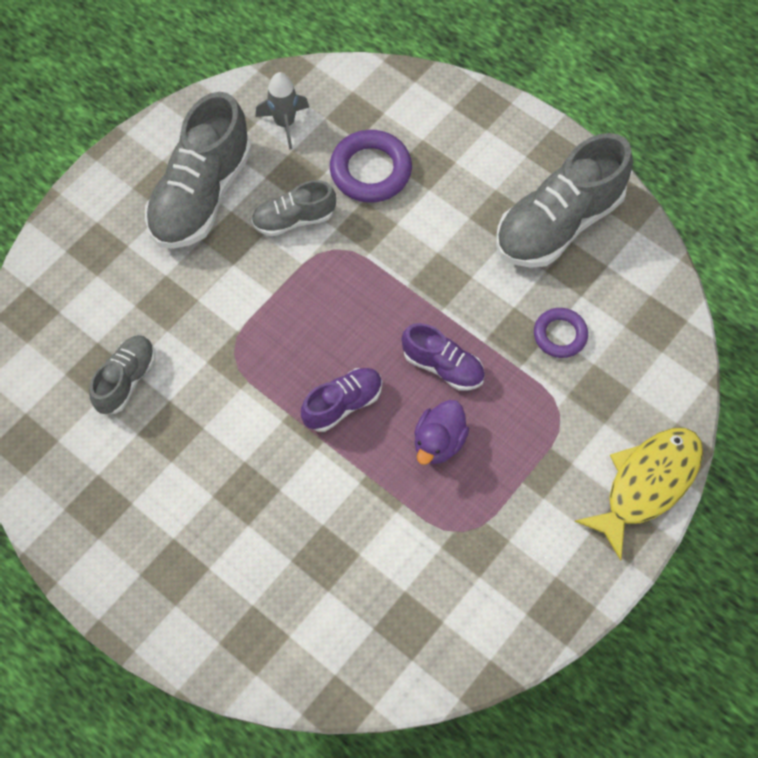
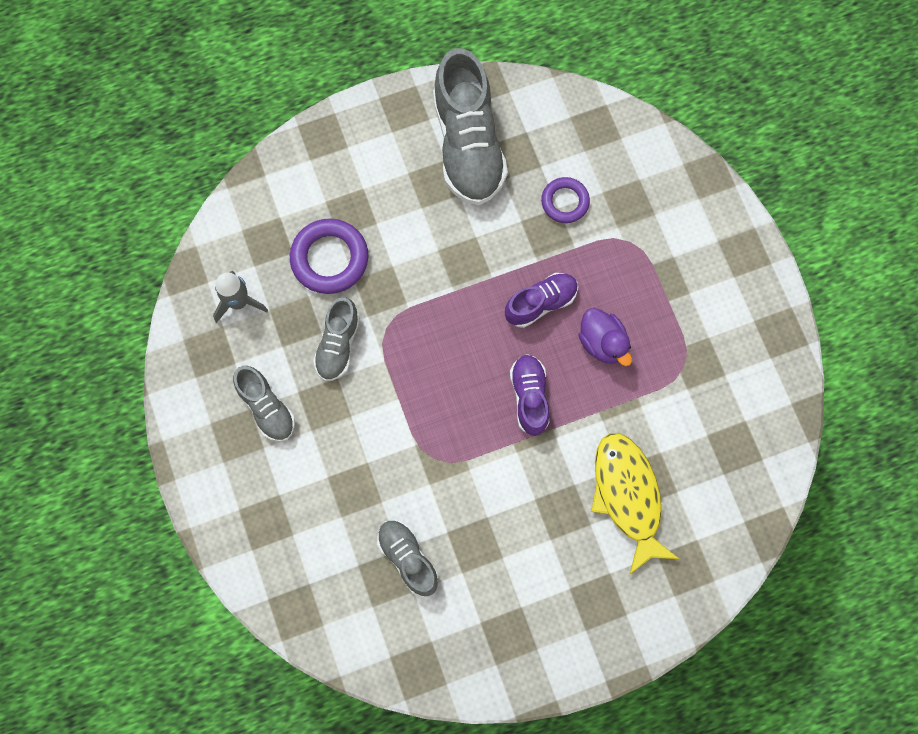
camera: 60 degrees left, 10 degrees up
grey shoe [145,92,252,249] -> grey shoe [233,366,295,442], size x0.54
yellow fish [575,428,703,561] -> yellow fish moved to [591,433,679,575]

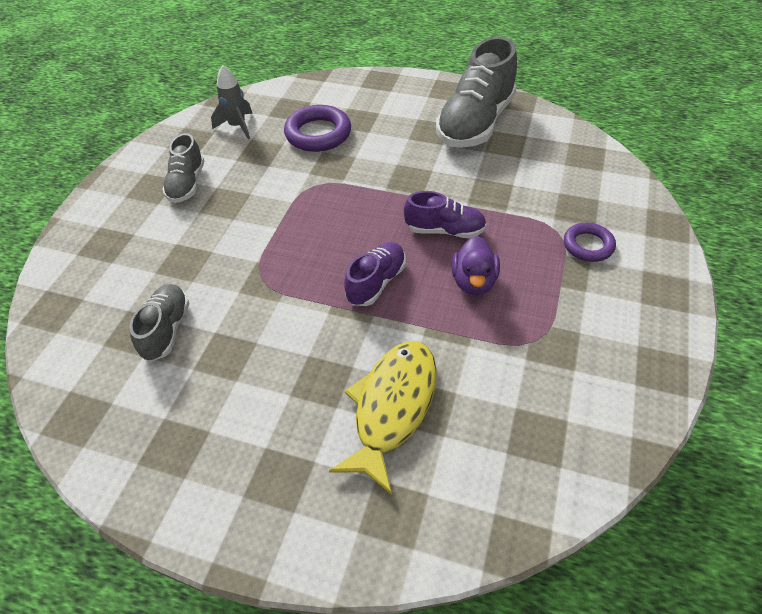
camera: 40 degrees right, 25 degrees down
grey shoe [313,297,360,381] -> none
purple ring [541,177,590,223] -> purple ring moved to [564,223,616,262]

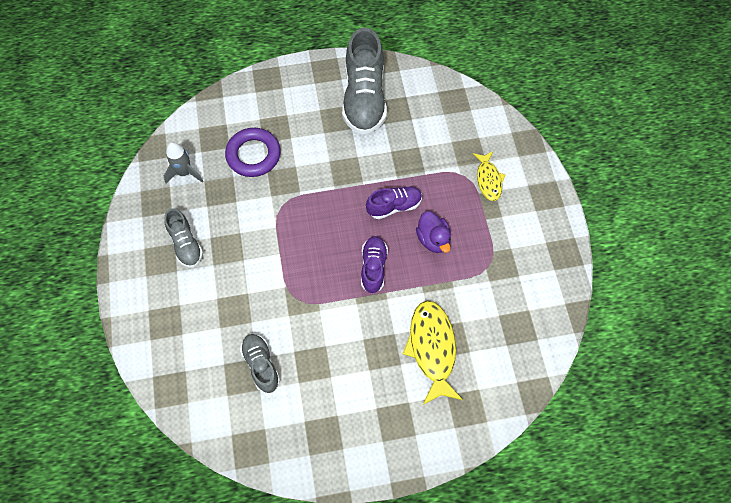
camera: 30 degrees left, 15 degrees up
purple ring [564,223,616,262] -> yellow fish [473,152,506,201]

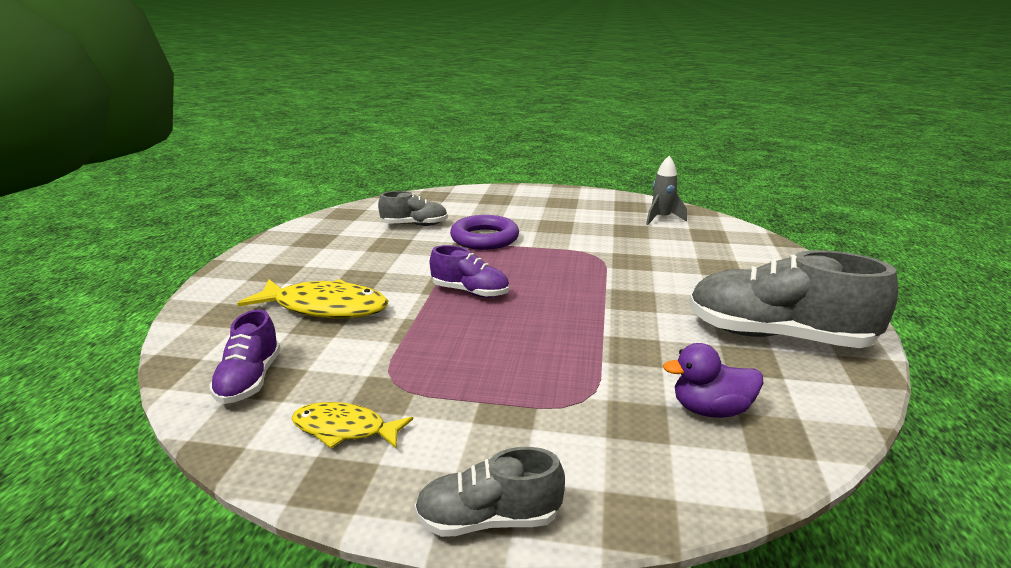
camera: 110 degrees right, 40 degrees down
grey shoe [164,208,203,268] -> grey shoe moved to [415,447,565,537]
purple ring [225,128,281,177] -> purple ring moved to [450,215,519,250]
purple shoe [366,186,422,219] -> purple shoe moved to [209,309,281,404]
purple duck [416,211,451,253] -> purple duck moved to [663,343,763,418]
yellow fish [473,152,506,201] -> yellow fish moved to [291,402,413,449]

